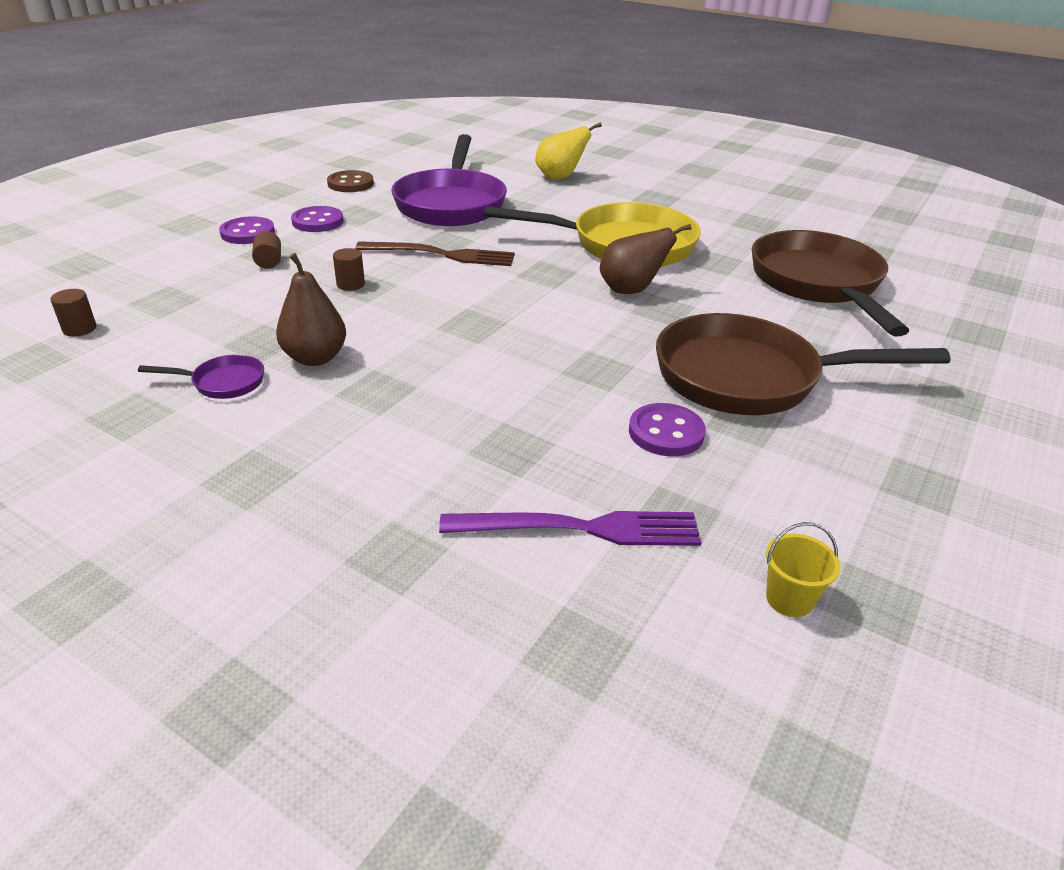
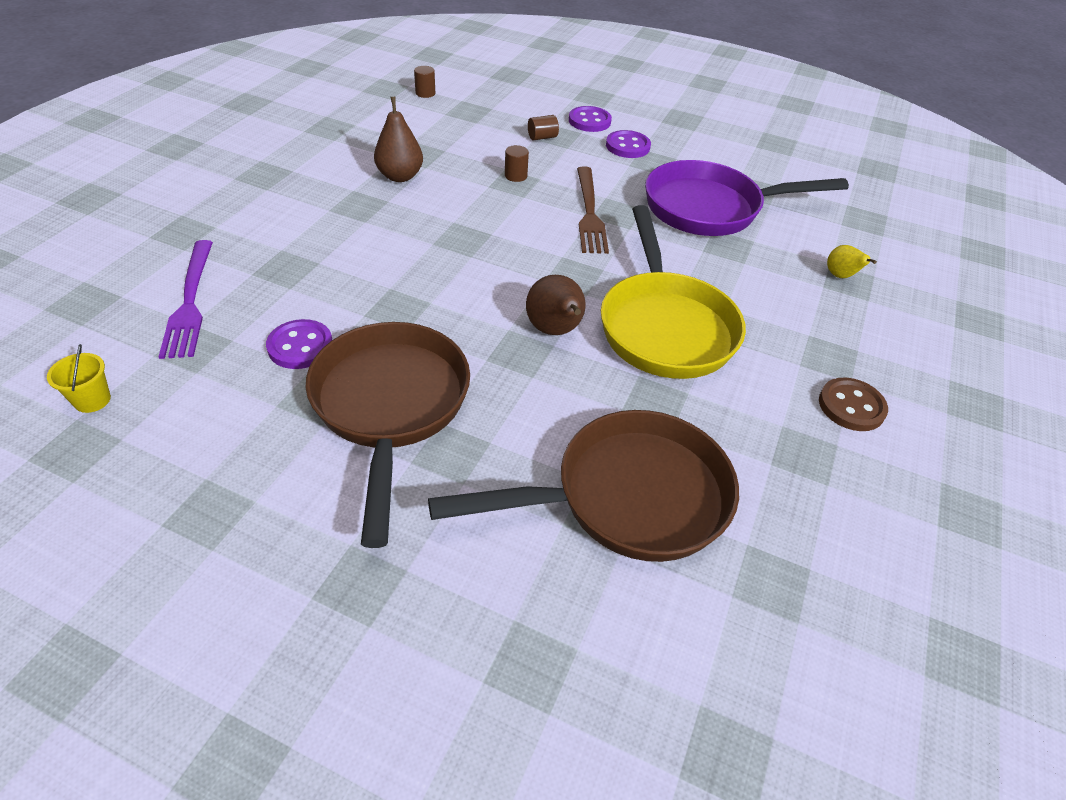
camera: 80 degrees right, 10 degrees up
purple pan [138,354,264,399] -> none
brown button [327,170,374,192] -> brown button moved to [819,377,888,431]
yellow pear [535,122,602,179] -> yellow pear [827,245,877,278], size x0.62

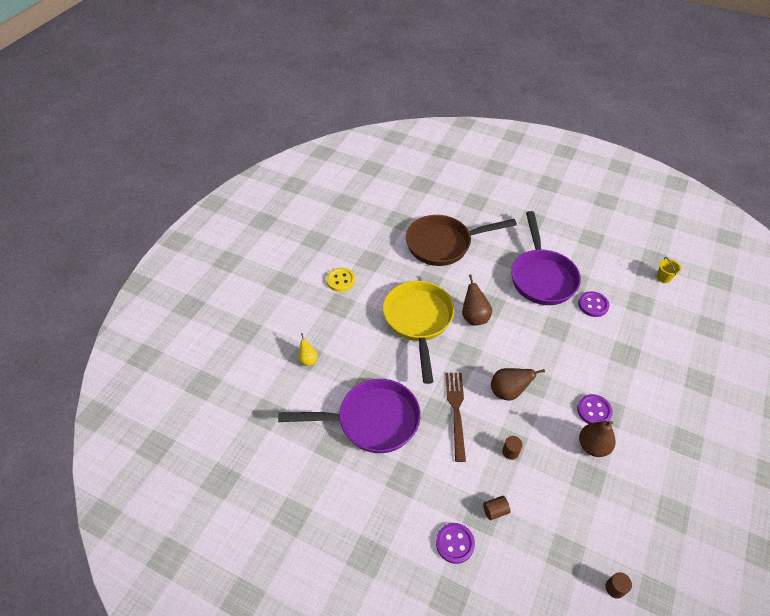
camera: 175 degrees left, 5 degrees up
purple fork [158,240,213,359] -> none
brown pan [306,322,470,548] -> purple pan [511,211,581,305]
purple button [606,130,651,158] -> purple button moved to [577,394,613,424]
brown button [819,377,888,431] -> yellow button [326,268,355,292]
none -> brown pear [491,368,545,401]

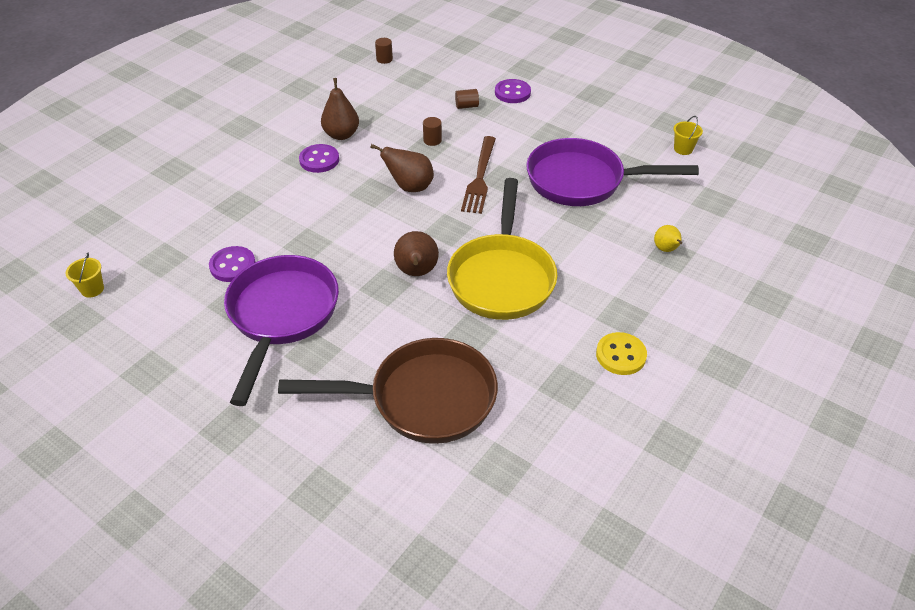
camera: 170 degrees left, 5 degrees down
none -> yellow bucket [673,116,703,155]

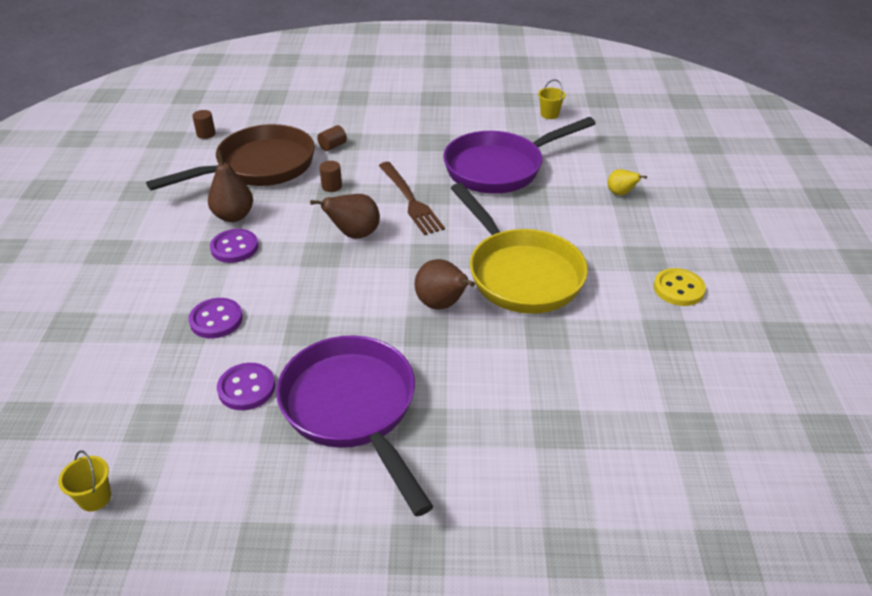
camera: 35 degrees left, 5 degrees down
brown pan [278,338,498,444] -> brown pan moved to [146,124,315,191]
purple button [495,79,531,103] -> purple button moved to [189,298,243,338]

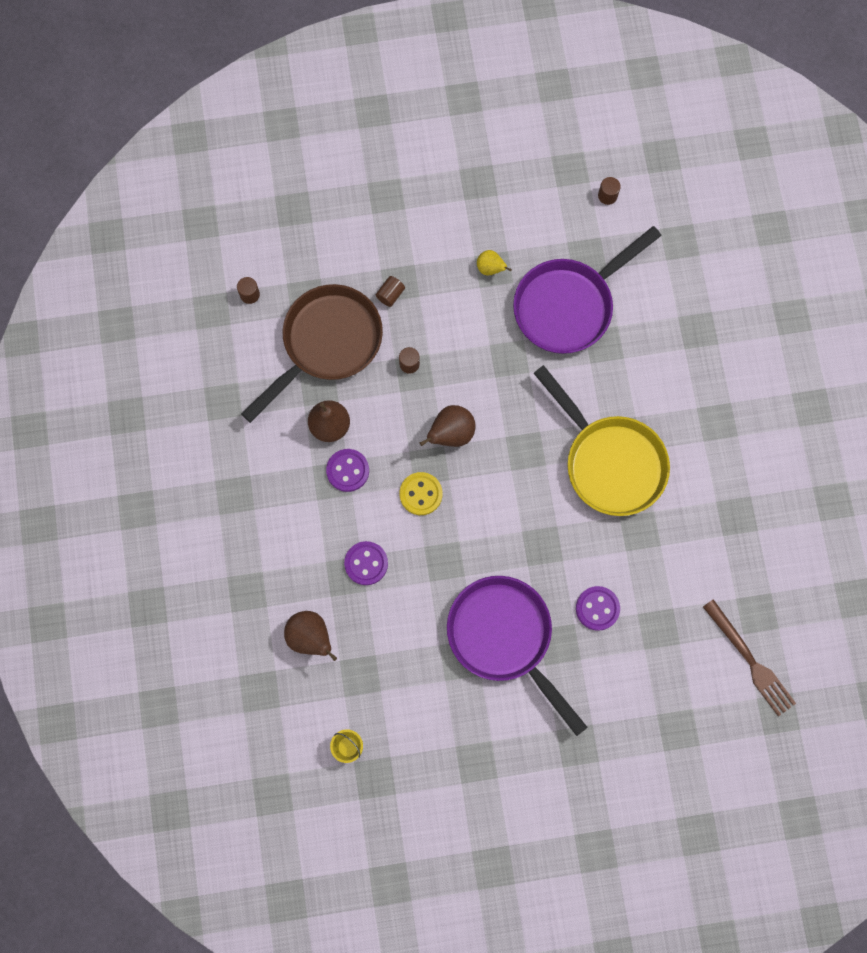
camera: 10 degrees left, 35 degrees up
purple button [217,363,275,410] -> purple button moved to [576,586,620,631]
brown fork [379,162,445,235] -> brown fork moved to [703,599,796,716]
brown pear [415,259,475,310] -> brown pear moved to [284,611,337,661]
yellow bucket [538,79,566,119] -> brown cylinder [598,177,621,205]
yellow pear [607,169,647,195] -> yellow pear moved to [477,250,512,276]
yellow button [654,268,706,306] -> yellow button moved to [400,472,442,515]

